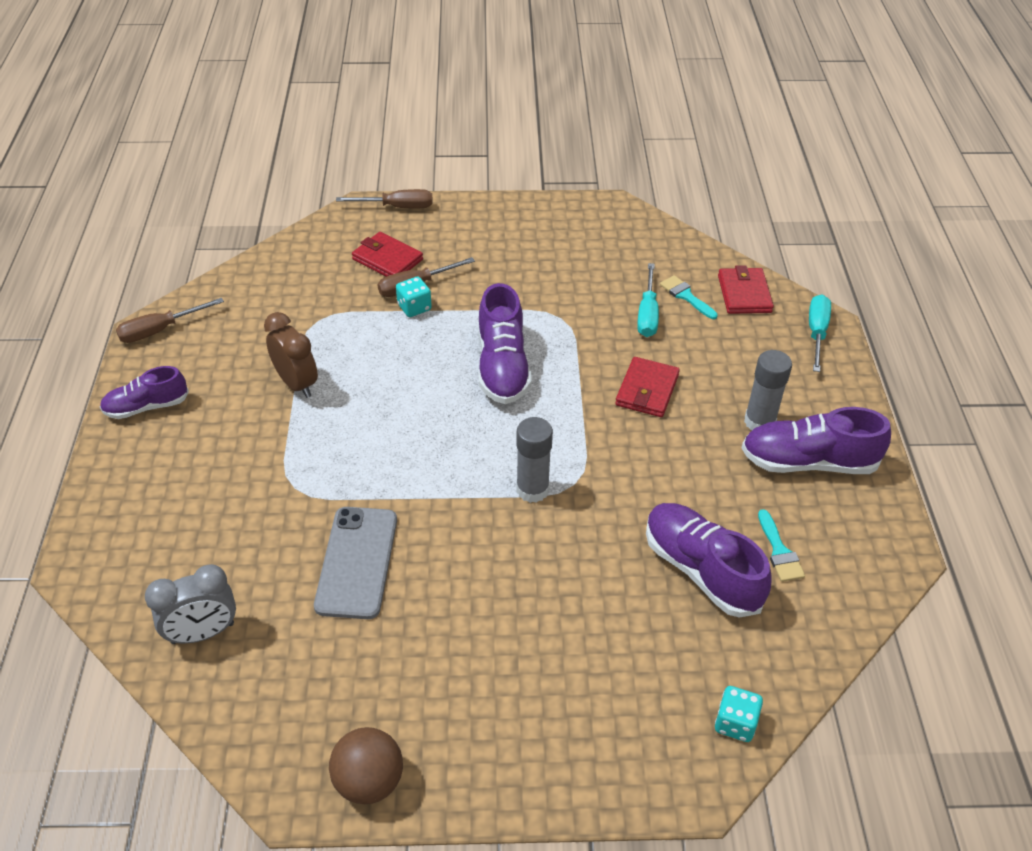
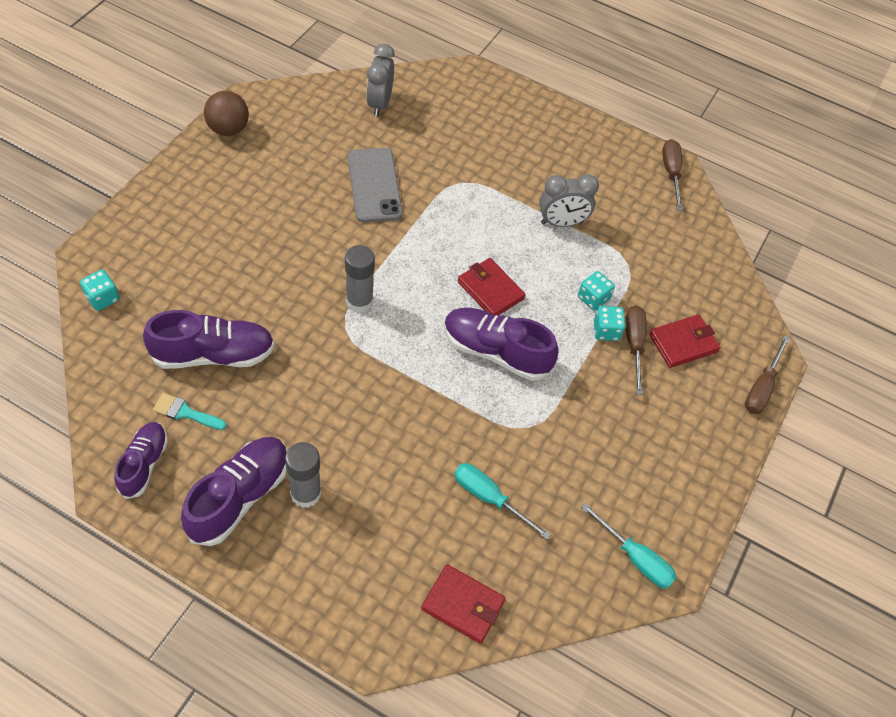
camera: 115 degrees right, 10 degrees up
purple shoe [100,366,189,419] -> purple shoe moved to [114,422,168,499]
brown clock [264,312,318,398] -> grey clock [539,174,599,227]
grey phone [314,507,397,619] -> grey phone turned 45 degrees clockwise [348,148,403,222]
red wallet [615,357,680,417] -> red wallet moved to [458,258,526,315]
turquoise brush [660,275,718,319] -> none
turquoise screwdriver [809,295,831,372] -> turquoise screwdriver moved to [581,503,677,589]
none -> turquoise dice [578,271,615,311]

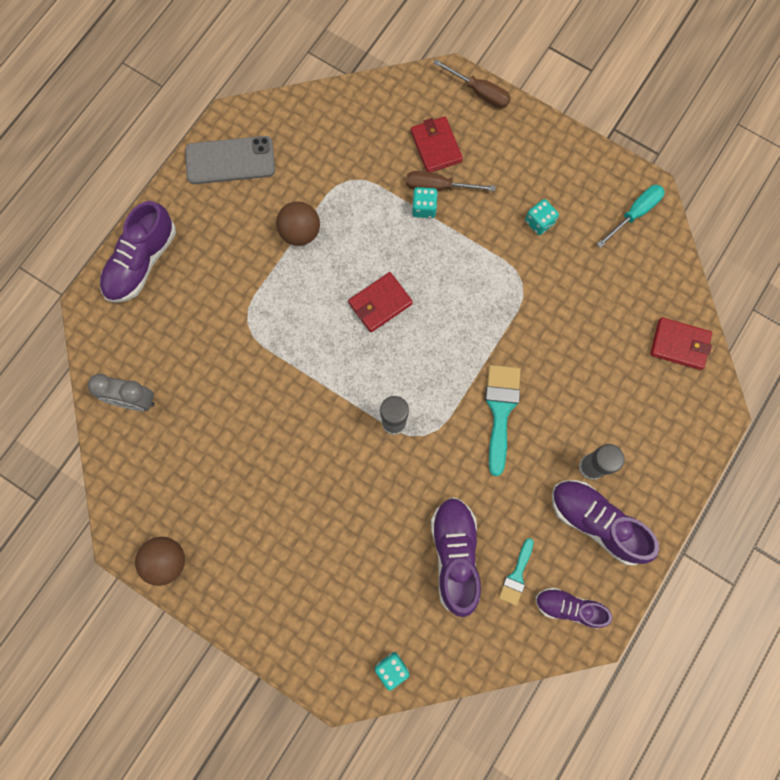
camera: 80 degrees left, 20 degrees up
grey phone [348,148,403,222] -> grey phone moved to [185,136,275,184]
red wallet [421,564,506,644] -> red wallet turned 75 degrees clockwise [650,317,712,370]
purple shoe [444,308,559,381] -> purple shoe moved to [100,201,176,303]
turquoise screwdriver [454,463,551,540] -> none
grey clock [539,174,599,227] -> brown ball [276,201,320,246]
turquoise dice [578,271,615,311] -> turquoise dice moved to [525,199,559,235]
brown screwdriver [662,139,683,211] -> none
none -> turquoise brush [485,365,521,476]

